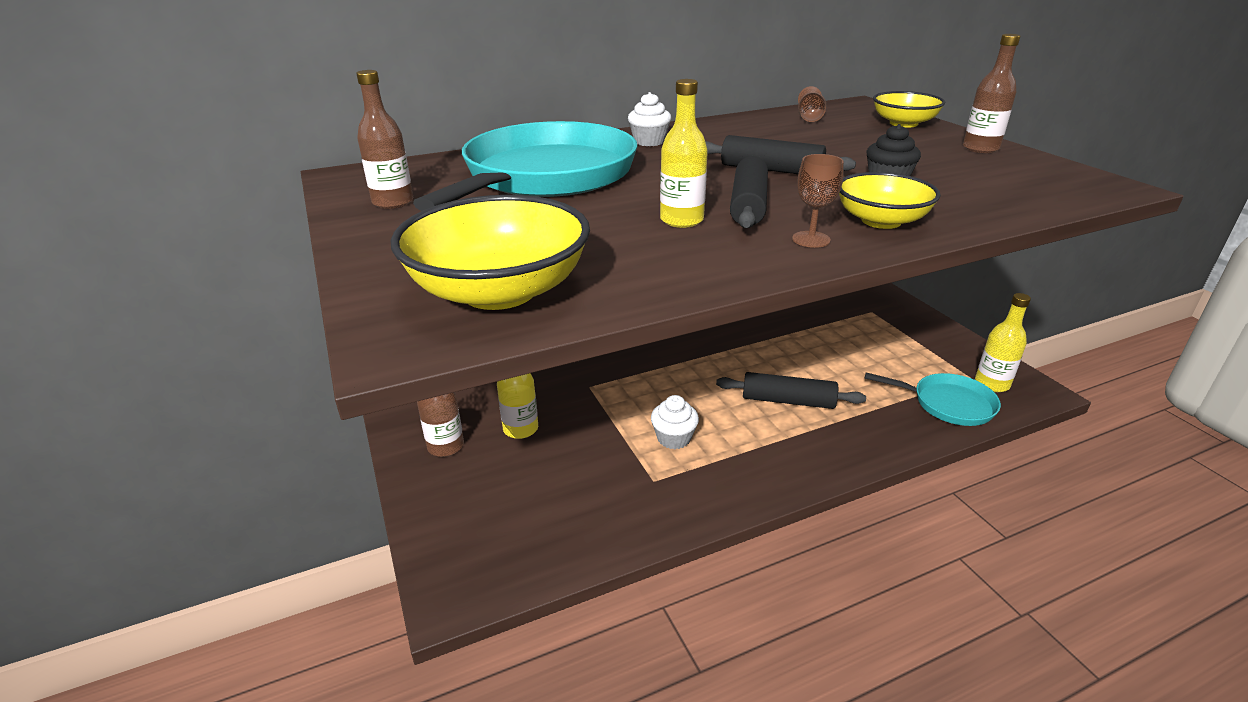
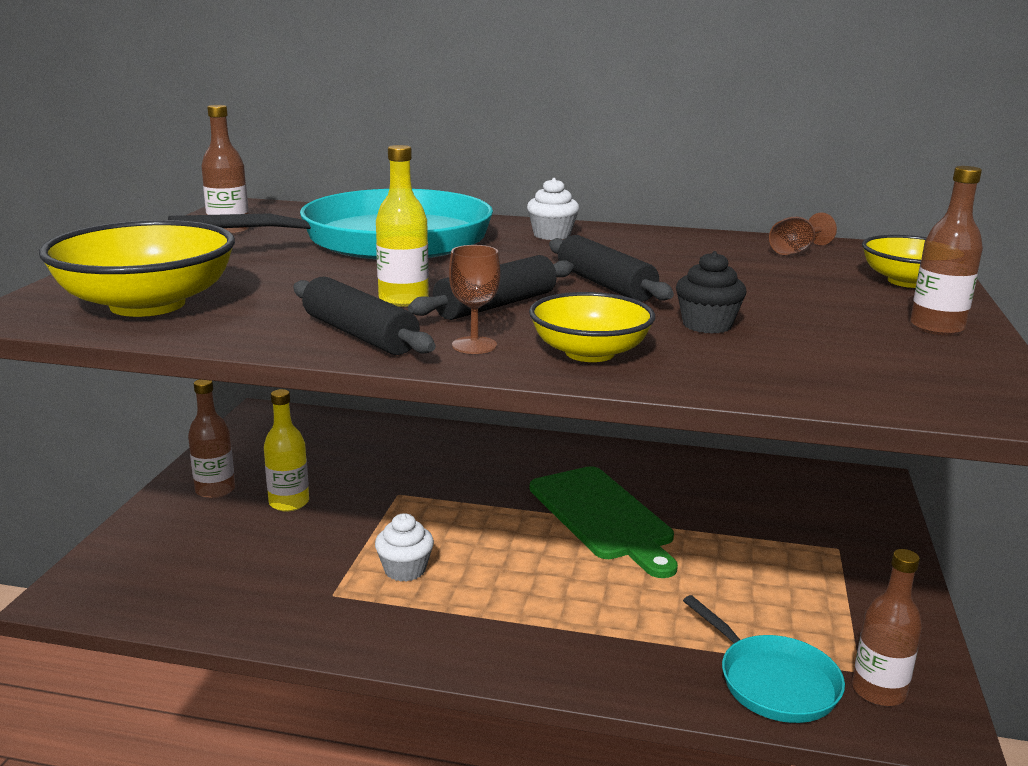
camera: 35 degrees right, 10 degrees down
black rolling pin [716,372,866,409] -> black rolling pin moved to [293,276,436,355]
yellow bottle [975,293,1031,392] -> brown bottle [852,549,922,706]
none -> green cutting board [530,466,678,578]

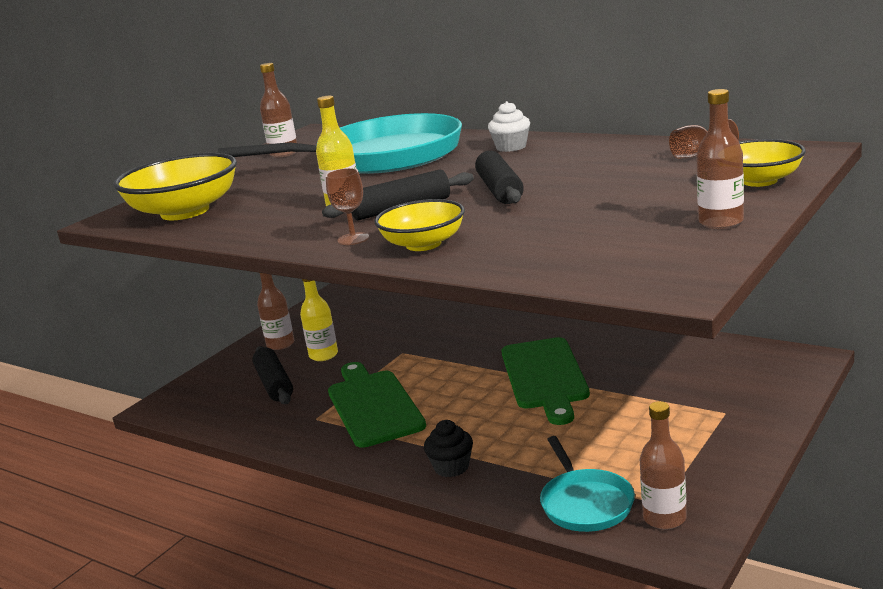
camera: 25 degrees right, 0 degrees up
black rolling pin [293,276,436,355] -> black rolling pin moved to [252,346,293,404]
white cupcake [375,513,434,581] -> green cutting board [328,362,426,448]
black cupcake [676,251,747,334] -> black cupcake moved to [424,420,473,477]

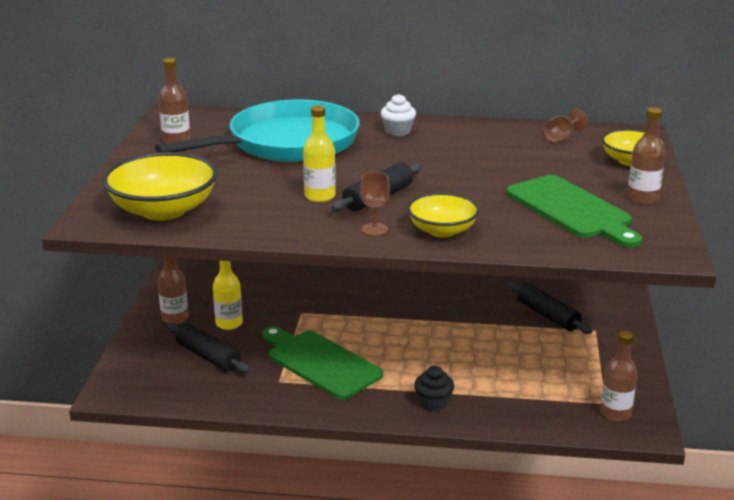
camera: 30 degrees left, 5 degrees up
black rolling pin [475,151,524,204] -> black rolling pin moved to [508,281,592,334]
green cutting board [501,337,590,425] -> green cutting board moved to [506,175,642,248]
turquoise pan [540,436,635,532] -> none

